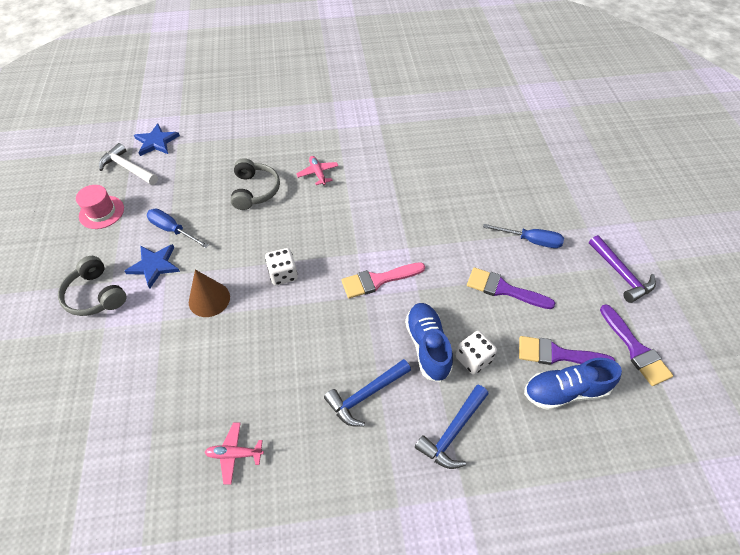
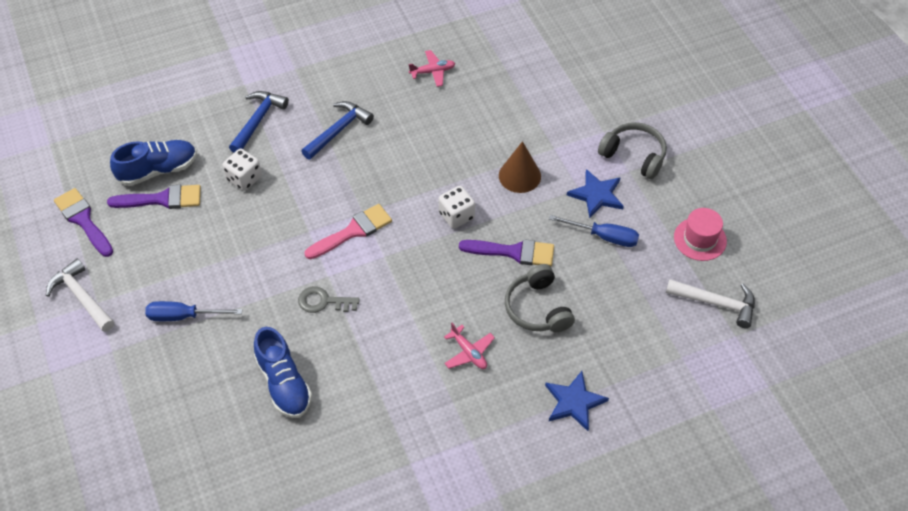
camera: 165 degrees right, 0 degrees up
blue star [134,123,180,156] -> blue star moved to [545,371,609,431]
blue shoe [405,303,453,382] -> blue shoe moved to [254,327,312,418]
purple brush [467,267,555,309] -> purple brush moved to [459,239,554,267]
purple hammer [589,235,656,303] -> white hammer [46,259,114,332]
none -> grey key [298,286,360,313]

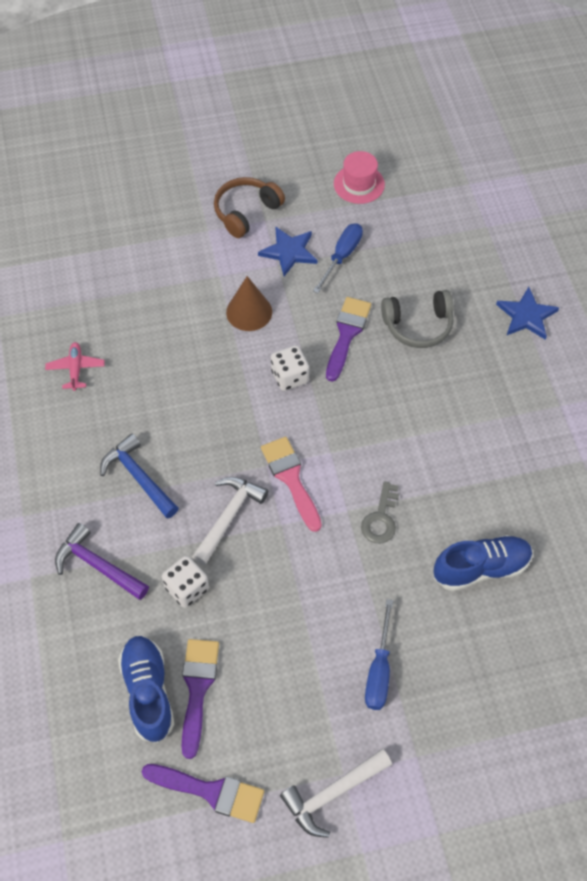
camera: 80 degrees left, 5 degrees up
purple brush [54,188,113,257] -> purple brush turned 135 degrees counterclockwise [142,764,264,823]
blue hammer [229,91,289,153] -> purple hammer [55,523,149,600]
pink plane [444,323,495,369] -> none
grey headphones [598,122,667,179] -> brown headphones [214,177,285,238]
white hammer [666,279,755,328] -> white hammer moved to [192,477,268,565]

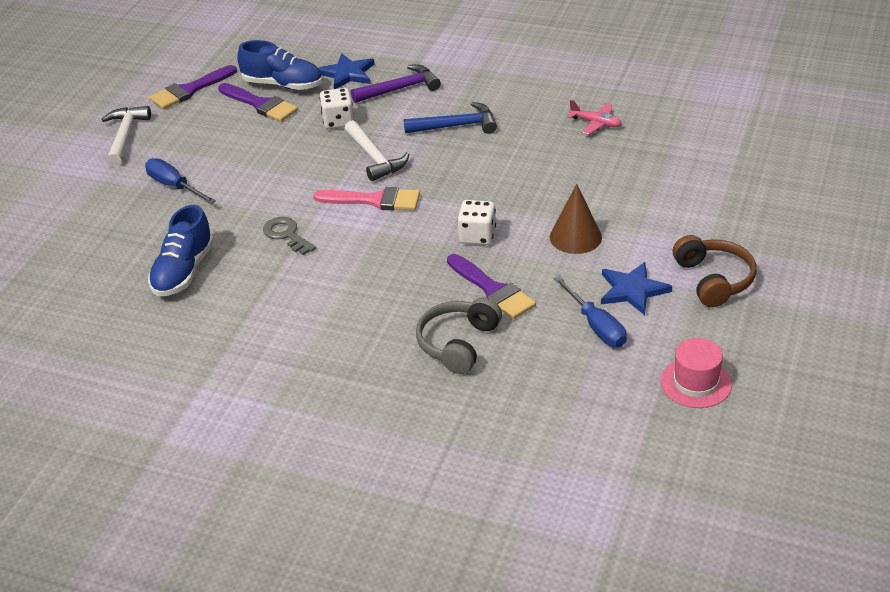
camera: 125 degrees right, 20 degrees down
blue star [496,287,559,340] -> blue star moved to [318,53,375,89]

